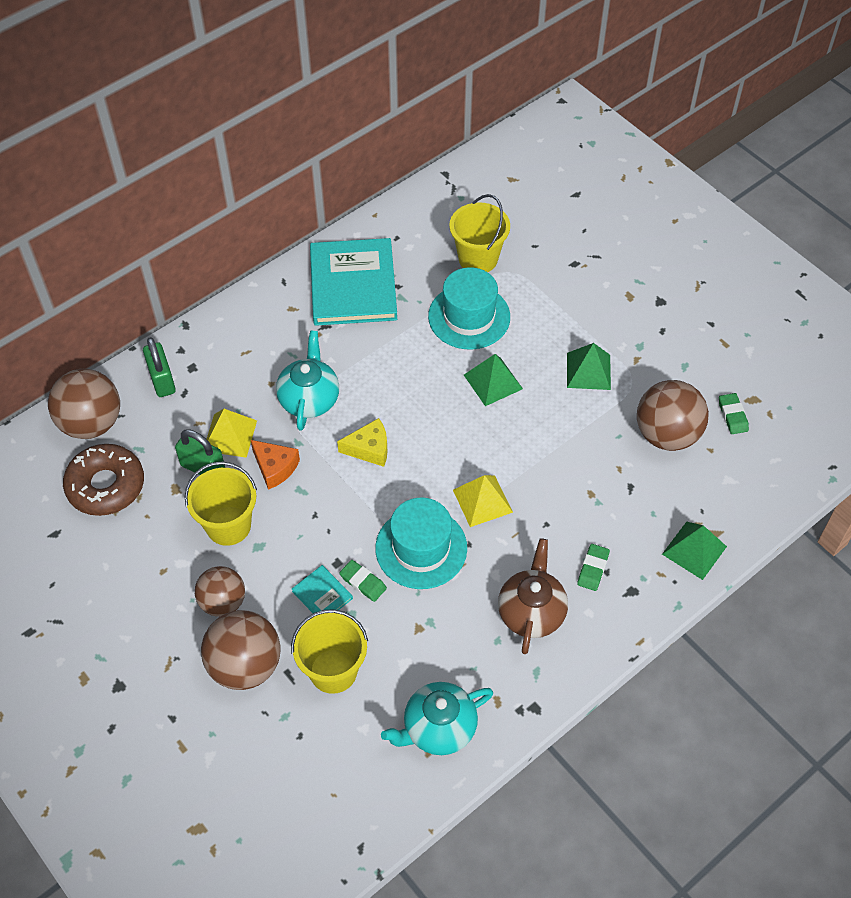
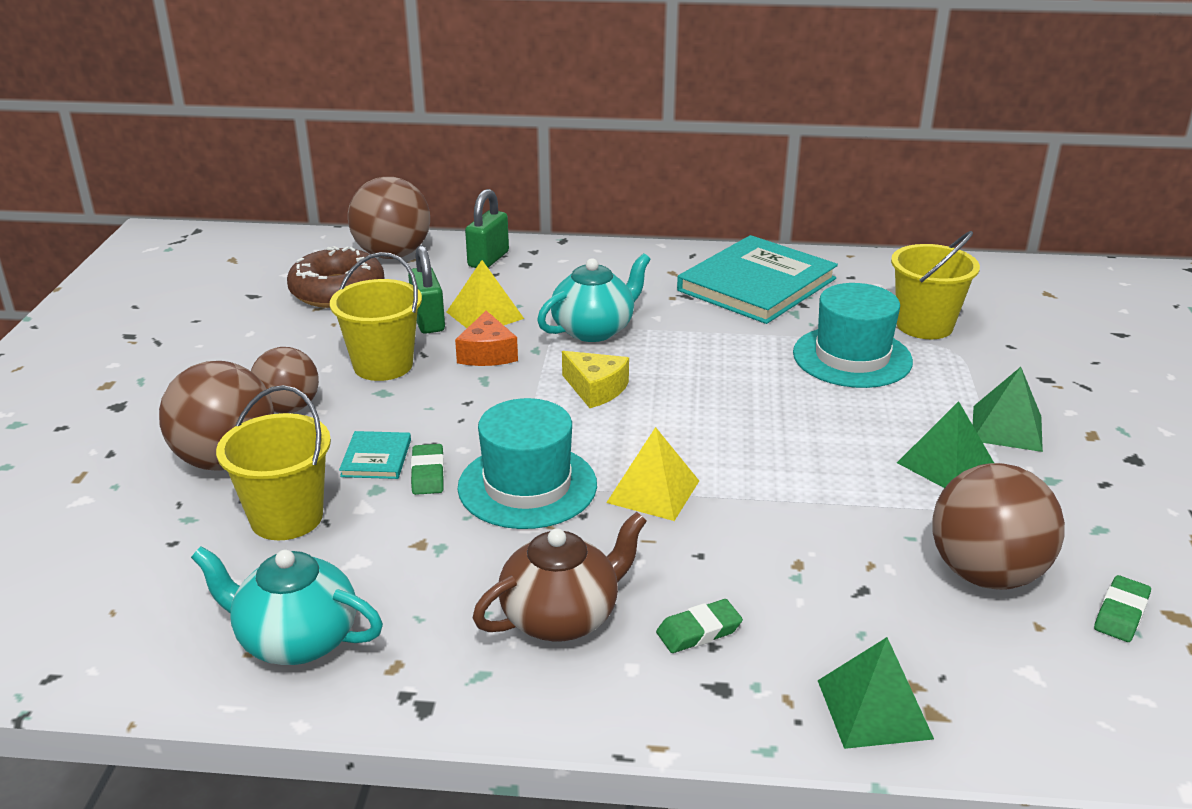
camera: 45 degrees right, 25 degrees down
green pyramid [464,354,523,406] -> green pyramid moved to [973,367,1043,452]

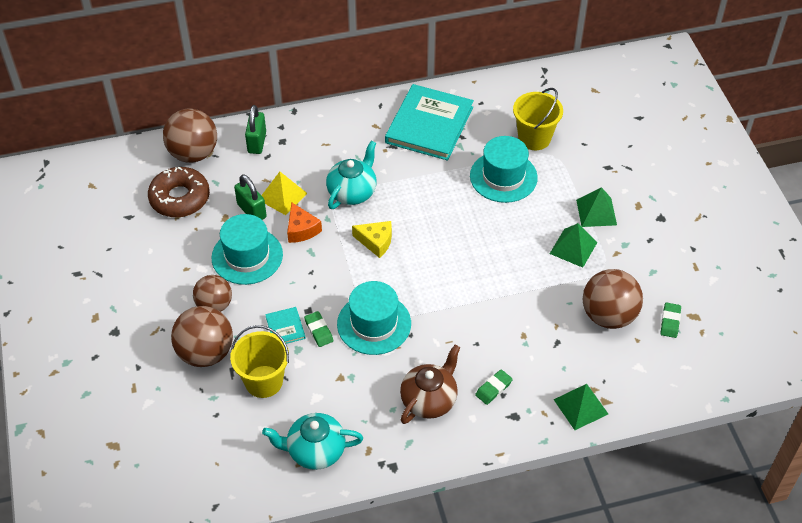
camera: 20 degrees left, 20 degrees up
yellow bucket [330,252,422,381] -> turquoise hat [212,214,283,285]
yellow pyramid [606,427,699,521] -> none

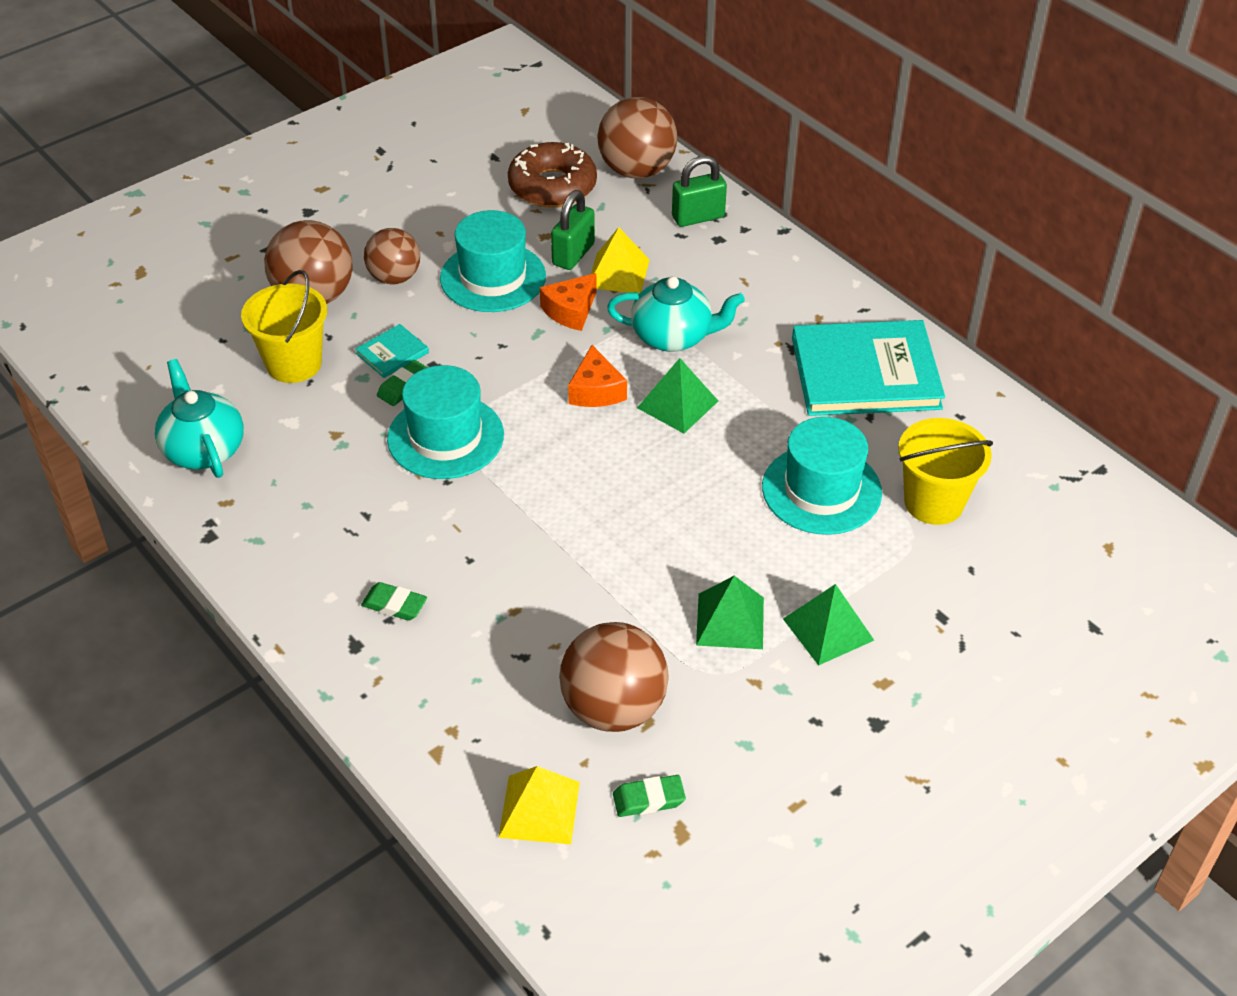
camera: 65 degrees right, 5 degrees down
yellow cheese [352,221,392,258] -> orange cheese [568,345,627,407]
brown teapot [400,345,460,424] -> none
green pyramid [553,384,608,430] -> green pyramid moved to [637,358,718,434]
none -> yellow pyramid [498,766,580,844]

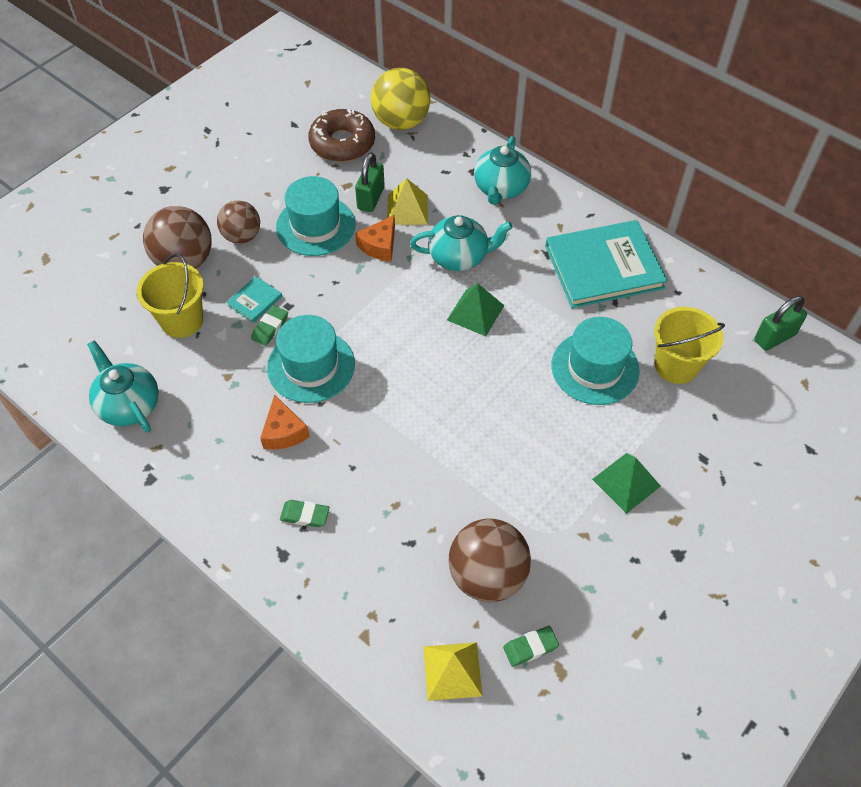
camera: 10 degrees left, 10 degrees up
orange cheese [568,345,627,407] -> orange cheese moved to [260,394,310,450]
brown ball [597,97,677,178] -> yellow ball [371,68,431,130]
green padlock [672,155,727,227] -> green padlock moved to [754,296,807,351]
green pyramid [696,576,764,649] -> none
none -> turquoise teapot [474,136,531,205]

